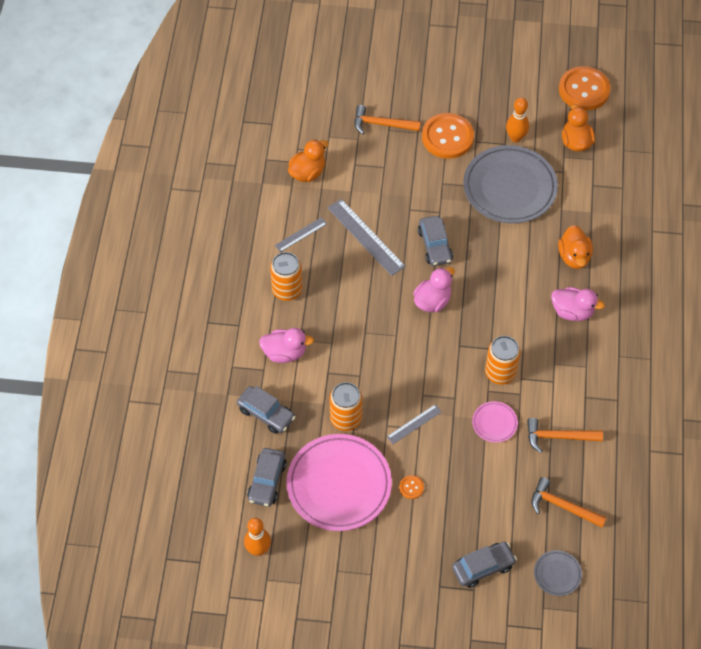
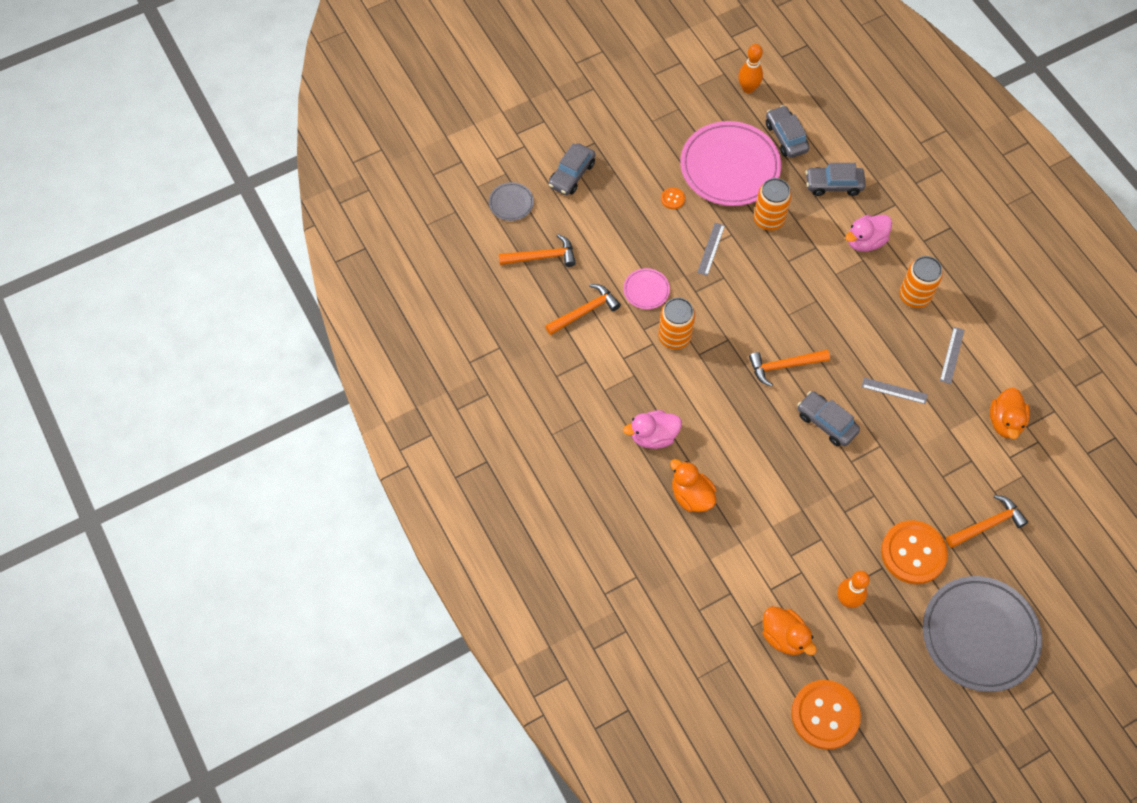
camera: 145 degrees right, 5 degrees up
grey ruler [328,199,406,276] -> grey ruler [862,378,928,404], size x0.55
pink duck [413,267,455,312] -> orange hammer [749,350,830,387]
grey plate [463,145,558,223] -> grey plate moved to [923,576,1042,692]

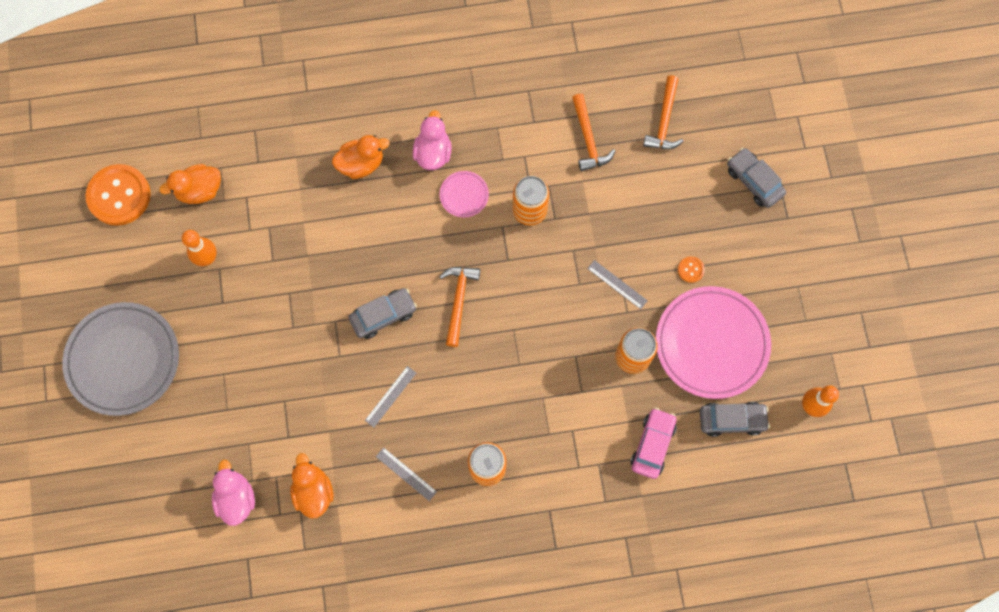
camera: 110 degrees right, 10 degrees up
grey plate [489,182,534,221] -> none
pink plate [623,268,670,309] -> pink plate moved to [440,171,489,218]
grey car [805,163,866,196] -> pink car [631,408,677,479]
pink duck [845,215,892,252] -> pink duck moved to [212,460,255,526]
orange button [881,520,948,584] -> none
orange hammer [946,495,1028,548] -> none
orange duck [990,387,1030,439] -> orange duck turned 45 degrees clockwise [290,453,333,518]

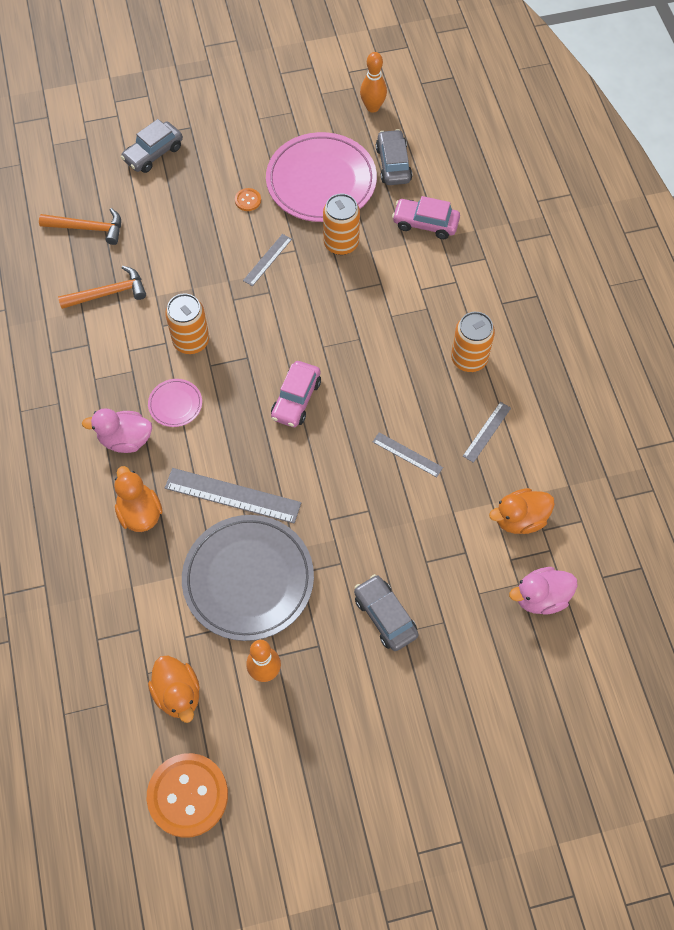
camera: 95 degrees left, 10 degrees down
grey plate [62,302,179,416] -> grey plate moved to [182,515,314,641]
grey car [349,288,417,339] -> grey car moved to [354,574,418,651]
orange hammer [439,267,480,347] -> pink car [271,361,321,427]
none -> grey ruler [165,468,301,524]

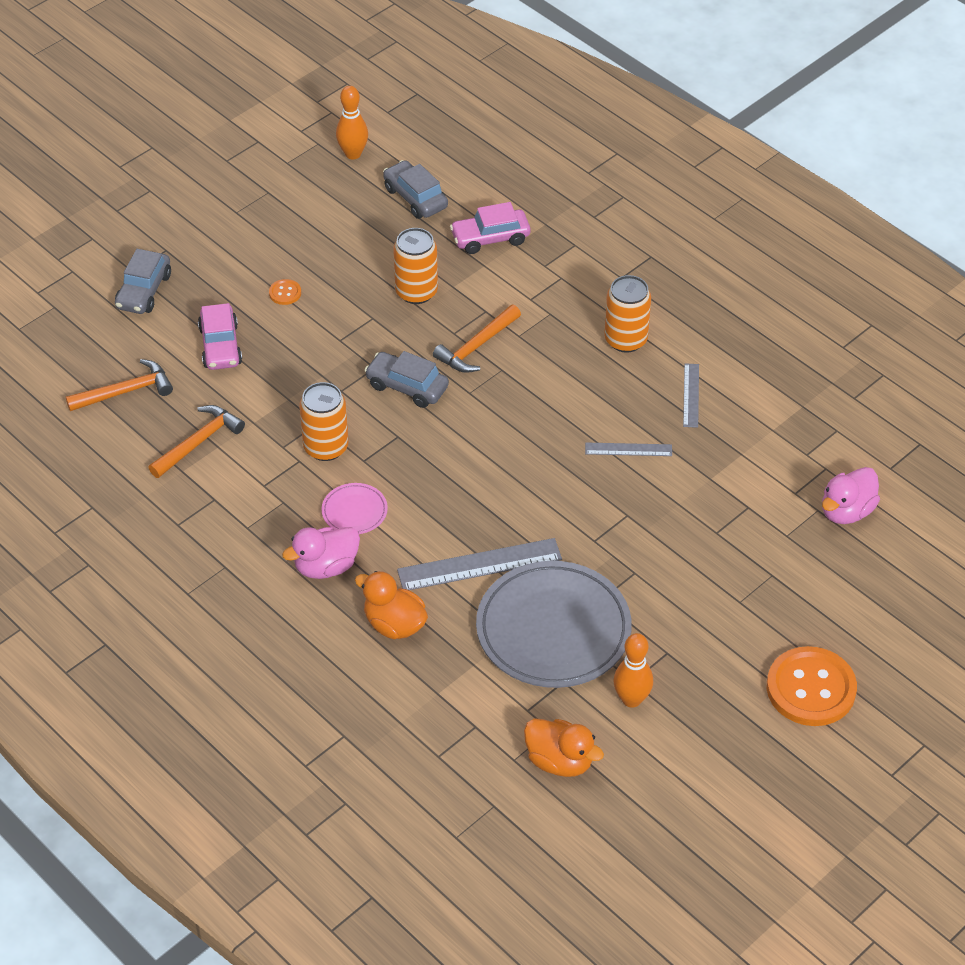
camera: 30 degrees left, 15 degrees down
orange button [147,753,228,838] -> orange button moved to [766,646,857,726]
grey ruler [243,234,292,286] -> none
pink plate [266,132,377,222] -> none
pink car [271,361,321,427] -> pink car moved to [198,303,242,370]
grey car [354,574,418,651] -> grey car moved to [365,351,449,408]
orange duck [489,488,555,534] -> none
none -> orange hammer [433,305,521,373]

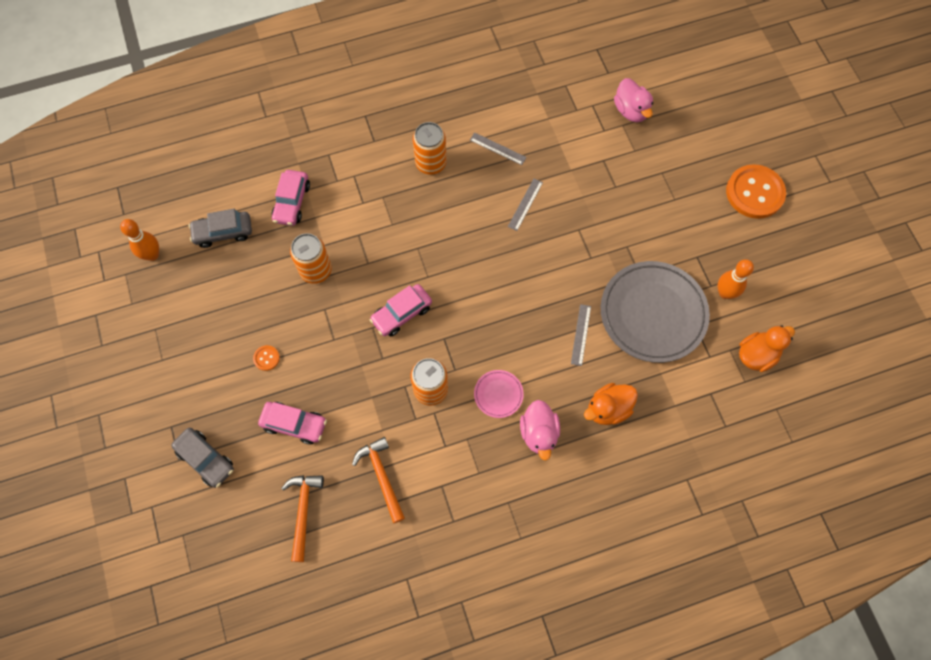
camera: 65 degrees left, 20 degrees up
grey car [365,351,449,408] -> pink car [370,284,432,337]
grey ruler [397,538,562,590] -> grey ruler [571,304,591,366], size x0.55
orange hammer [433,305,521,373] -> none

